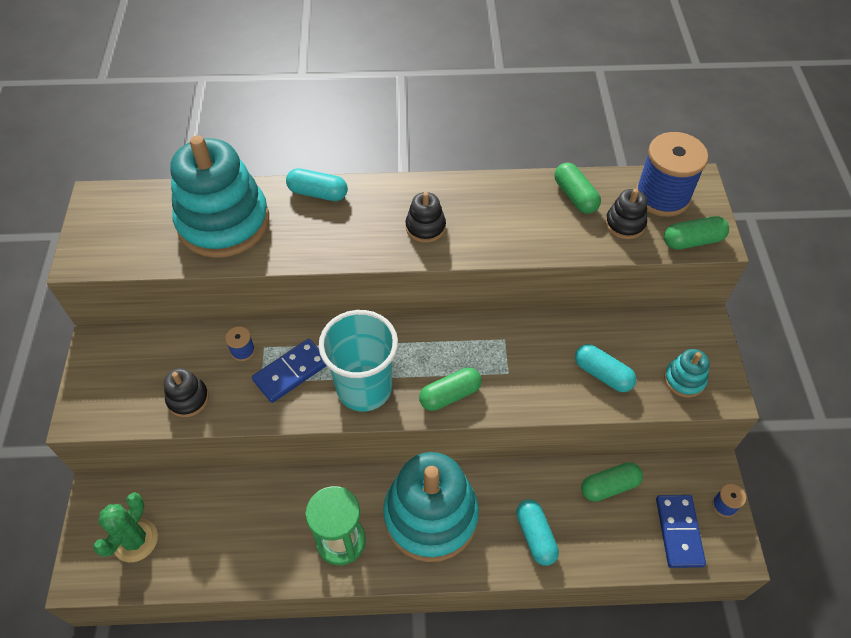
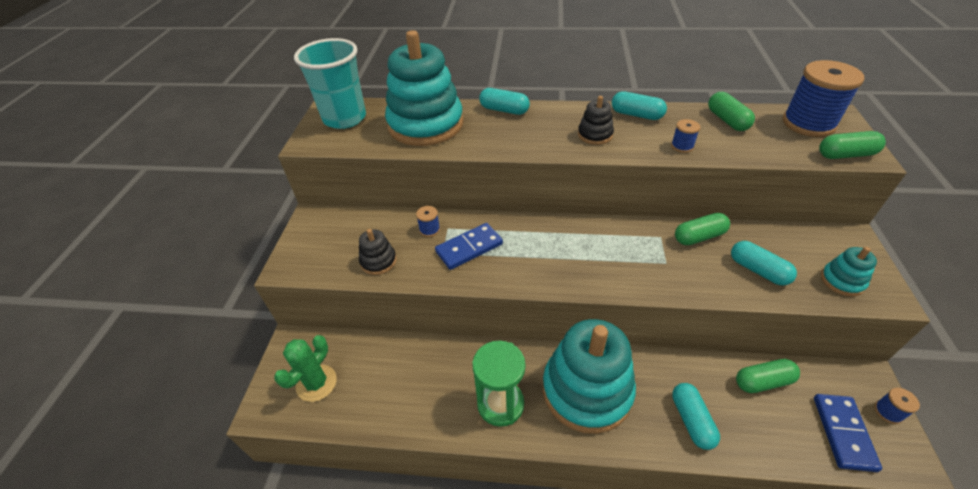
camera: 10 degrees right, 10 degrees down
turquoise cup [319,310,398,411] -> turquoise cup moved to [294,38,366,129]
green capsule [419,367,482,411] -> green capsule moved to [675,213,730,245]
black stacking toy [605,189,647,239] -> none
none -> turquoise capsule [612,91,667,120]
none -> blue spool [671,119,700,153]

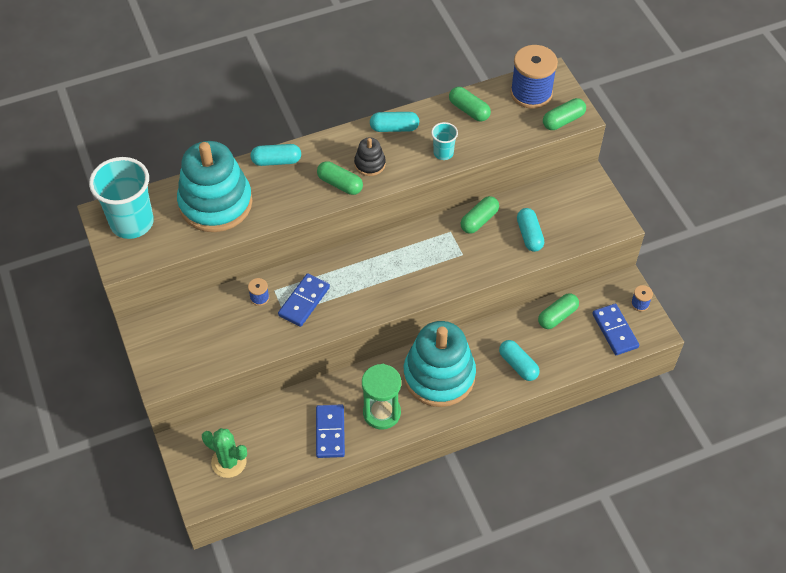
camera: 30 degrees left, 10 degrees up
green cactus [274,335,337,402] -> green cactus turned 60 degrees counterclockwise [202,428,247,478]
black stacking toy [359,229,397,275] -> none
blue spool [671,119,700,153] -> turquoise cup [431,122,458,160]
turquoise capsule [731,241,797,286] -> turquoise capsule turned 60 degrees clockwise [517,208,544,252]
turquoise stacking toy [821,247,877,297] -> none
none -> blue domino [316,404,345,458]
none -> green capsule [317,161,363,195]

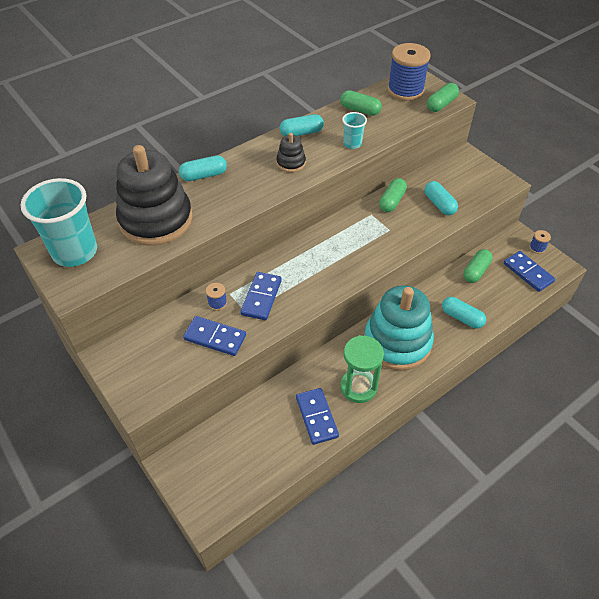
camera: 15 degrees left, 5 degrees down
turquoise stacking toy [177,141,252,232] -> black stacking toy [116,145,193,246]
green cactus [202,428,247,478] -> none
green capsule [317,161,363,195] -> none
none -> blue domino [183,316,246,356]

